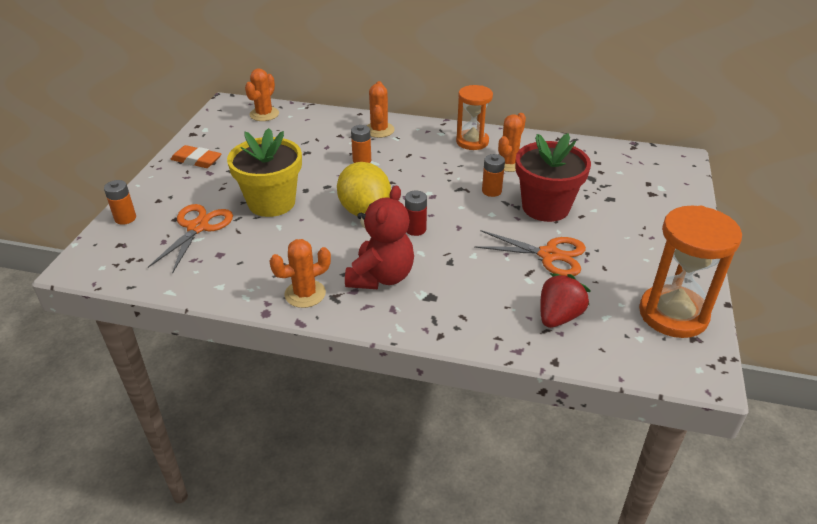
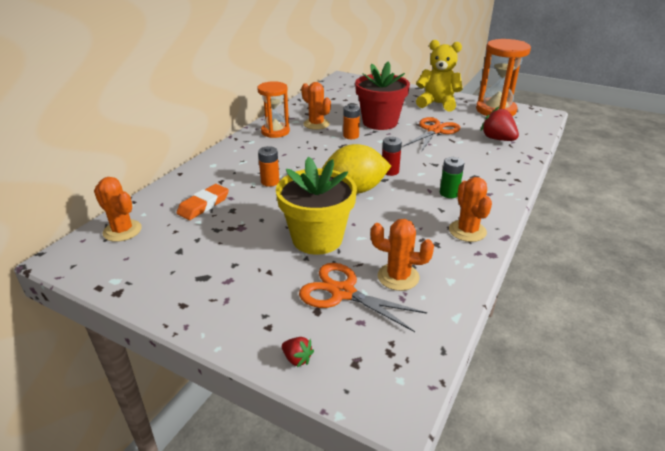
camera: 75 degrees left, 5 degrees down
orange battery [104,180,136,225] -> red strawberry [282,337,314,367]
orange eraser [171,145,222,168] -> orange eraser moved to [176,184,229,220]
red teddy bear [345,186,414,289] -> green battery [440,157,464,198]
orange cactus [367,81,395,138] -> orange cactus moved to [371,219,434,291]
none -> yellow teddy bear [416,40,463,111]

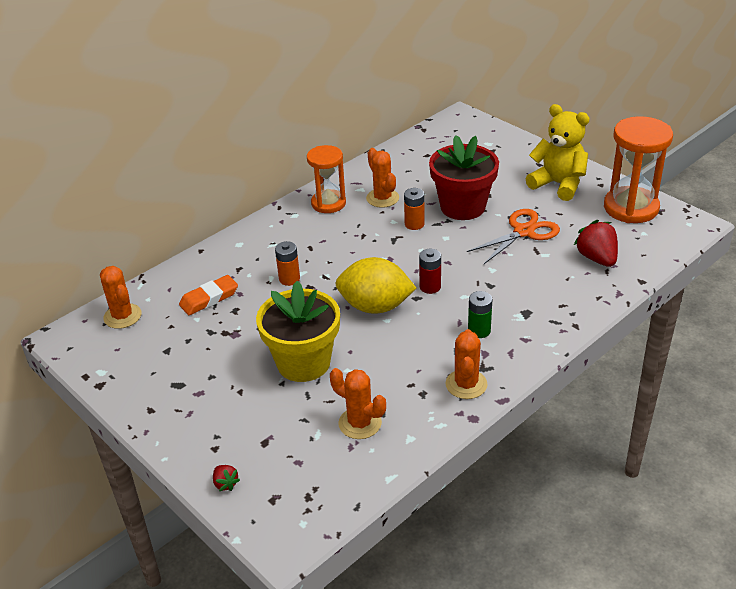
camera: 20 degrees right, 5 degrees up
orange scissors [299,263,427,332] -> none

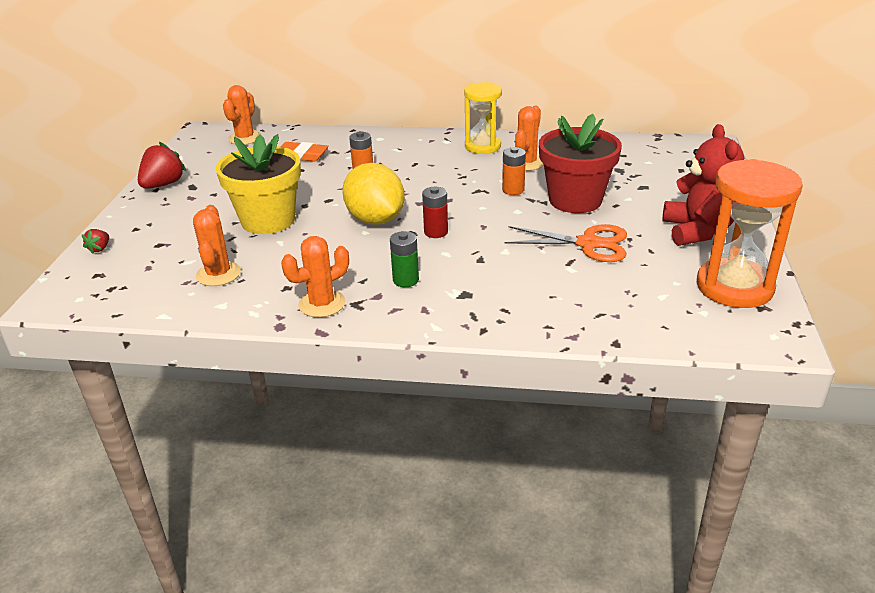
camera: 50 degrees right, 5 degrees down
orange hourglass [307,145,346,213] -> yellow hourglass [464,82,502,154]
yellow teddy bear [526,104,590,201] -> red teddy bear [662,124,744,246]
red strawberry [574,220,618,267] -> red strawberry moved to [138,142,187,189]

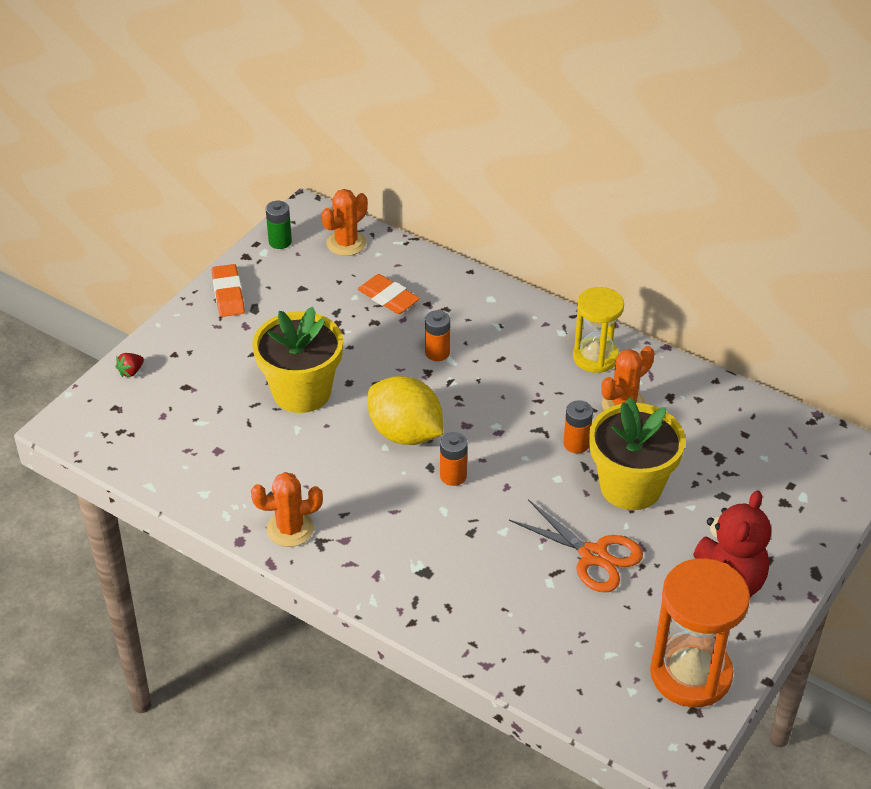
camera: 25 degrees right, 10 degrees up
red strawberry [138,142,187,189] -> orange eraser [212,264,245,317]
orange cactus [193,205,241,286] -> none
yellow lemon [342,163,405,225] -> yellow lemon turned 45 degrees counterclockwise [368,376,443,445]
green battery [390,231,419,287] -> green battery moved to [266,201,292,249]
red battery [422,187,448,238] -> orange battery [440,432,468,486]
red flower pot [539,114,622,213] -> yellow flower pot [589,397,686,510]

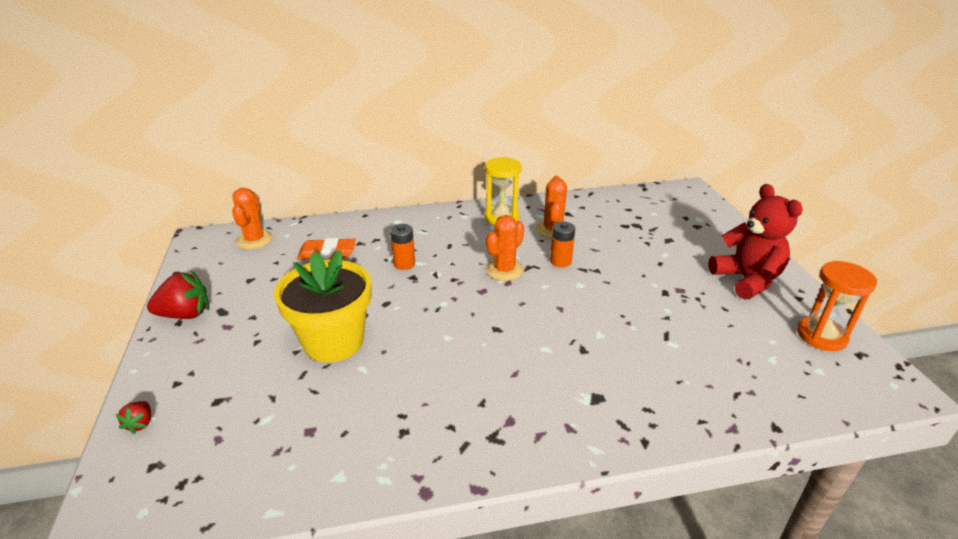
camera: 45 degrees left, 10 degrees down
orange eraser [212,264,245,317] -> red strawberry [147,271,209,319]
orange cactus [251,472,323,547] -> orange cactus moved to [486,215,524,281]
green battery [266,201,292,249] -> none
yellow lemon [368,376,443,445] -> none
orange battery [440,432,468,486] -> none
orange scissors [509,499,643,592] -> none
yellow flower pot [589,397,686,510] -> none
orange hourglass [650,558,750,707] -> orange hourglass [797,261,877,351], size x0.66

